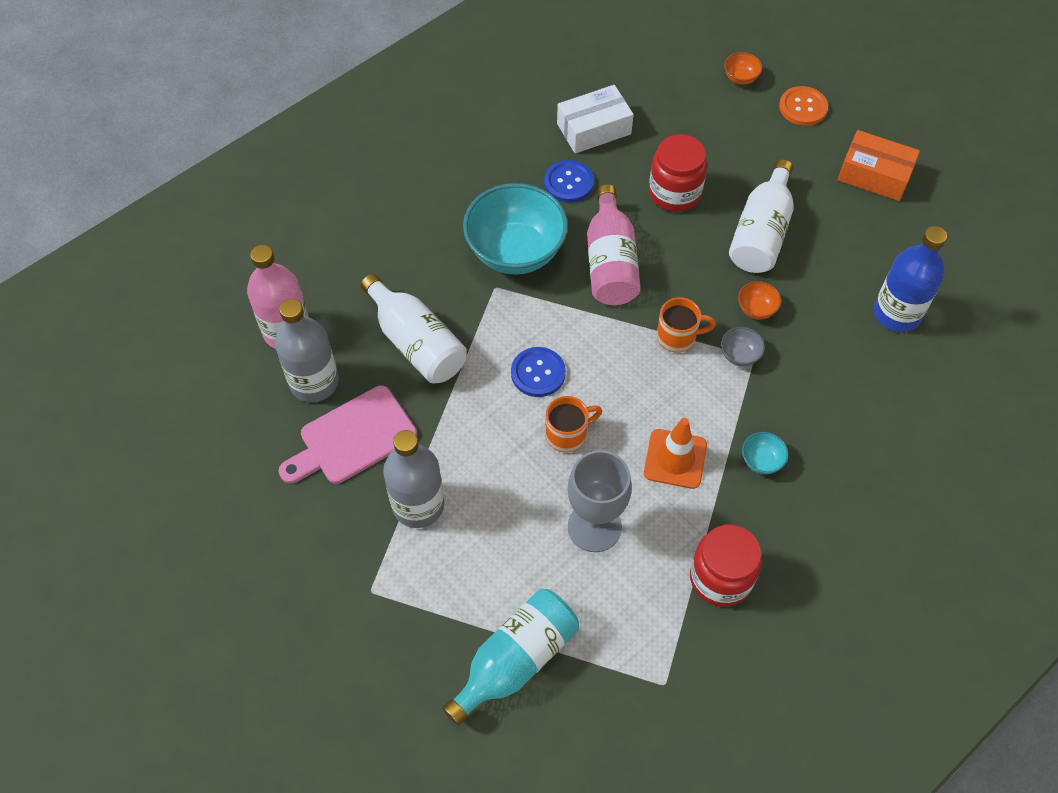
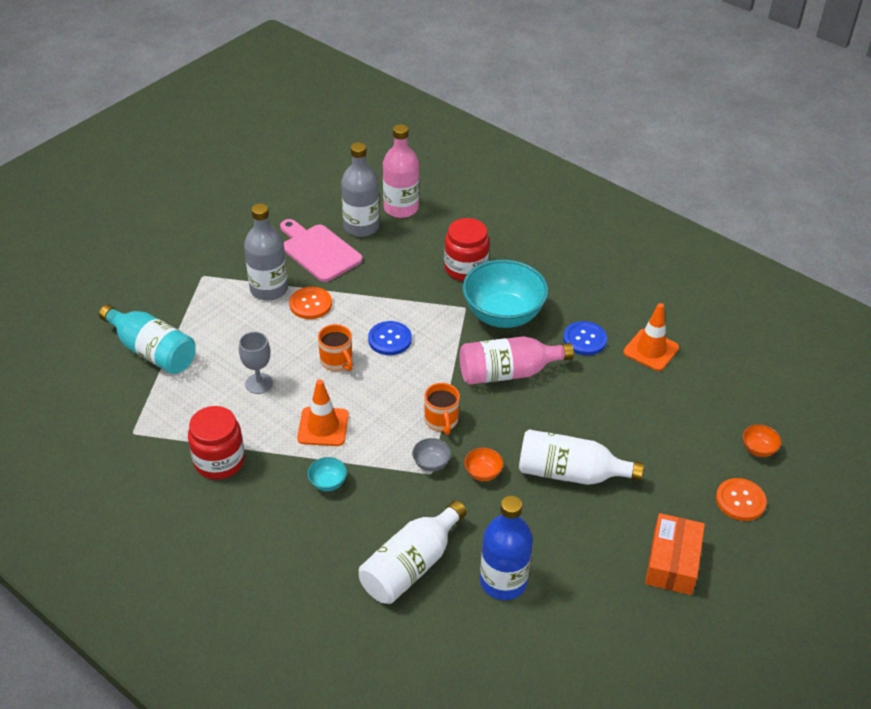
camera: 80 degrees right, 15 degrees down
white bottle [360,274,467,383] -> white bottle moved to [359,500,467,604]
white box [557,85,634,154] -> orange traffic cone [623,303,679,371]
grey goblet [568,450,632,552] -> grey goblet [239,332,273,394], size x0.66
red jar [649,134,707,212] -> red jar moved to [444,218,489,281]
none -> orange button [289,287,332,319]

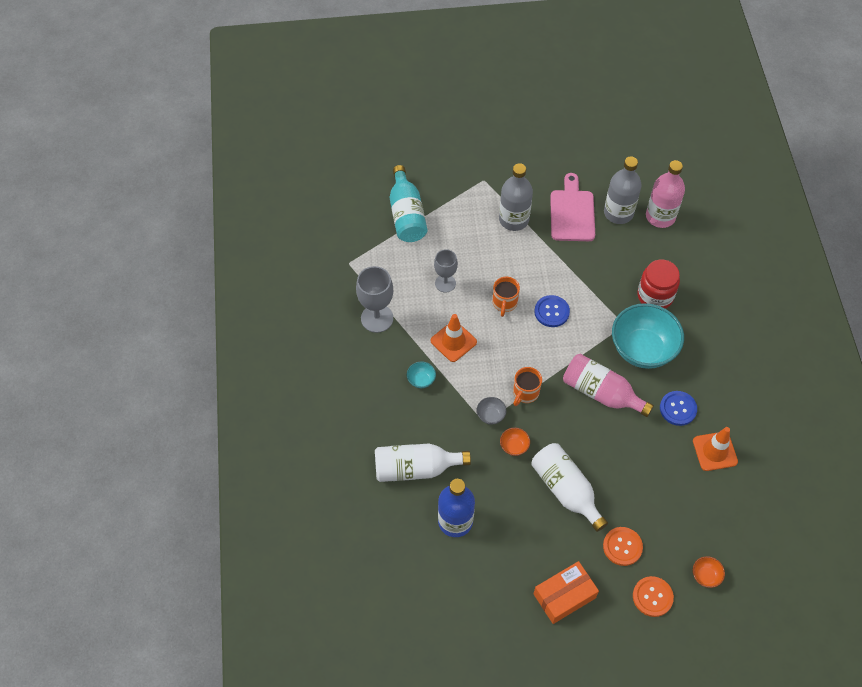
camera: 45 degrees right, 15 degrees up
red jar [188,406,245,480] -> grey goblet [356,266,393,333]
orange button [289,287,332,319] -> orange button moved to [603,527,643,566]

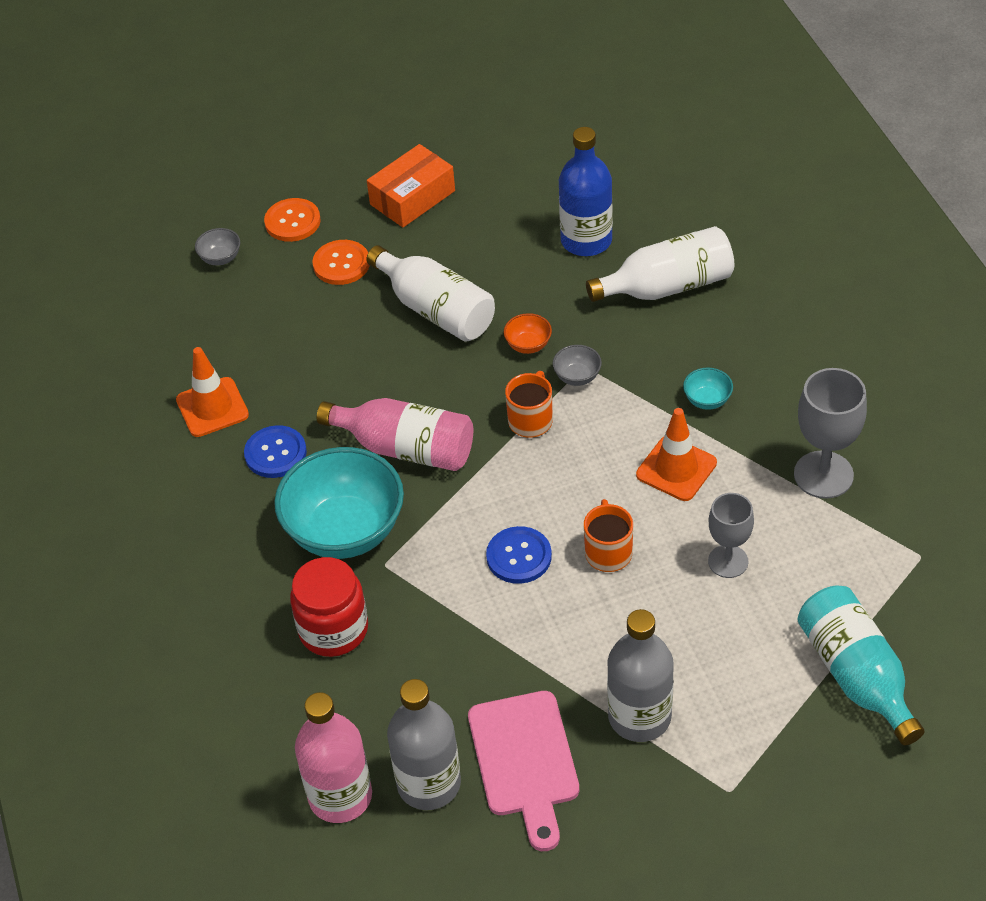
camera: 170 degrees right, 10 degrees down
orange bowl [693,556,725,588] -> grey bowl [195,228,240,265]

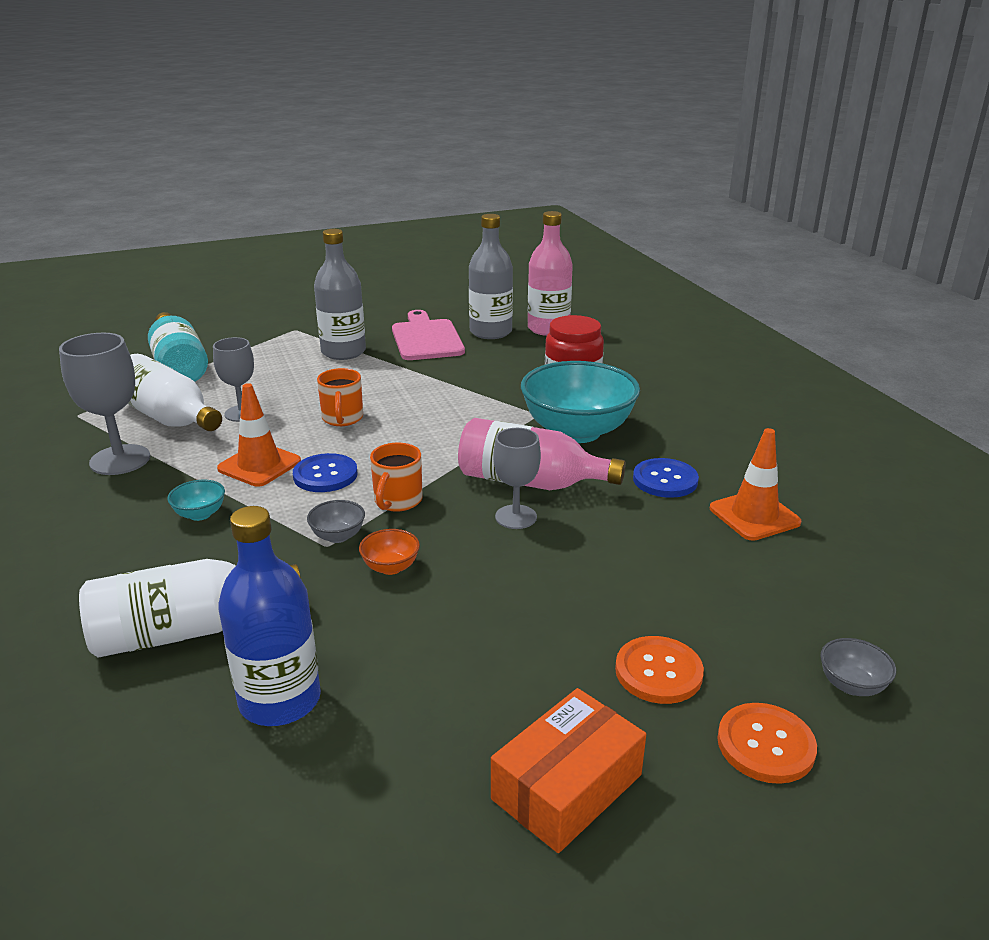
camera: 175 degrees right, 20 degrees down
white bottle [366,245,495,341] -> white bottle moved to [128,354,222,431]
blue button [486,526,552,584] -> blue button moved to [293,453,358,492]
none -> grey goblet [493,428,541,529]

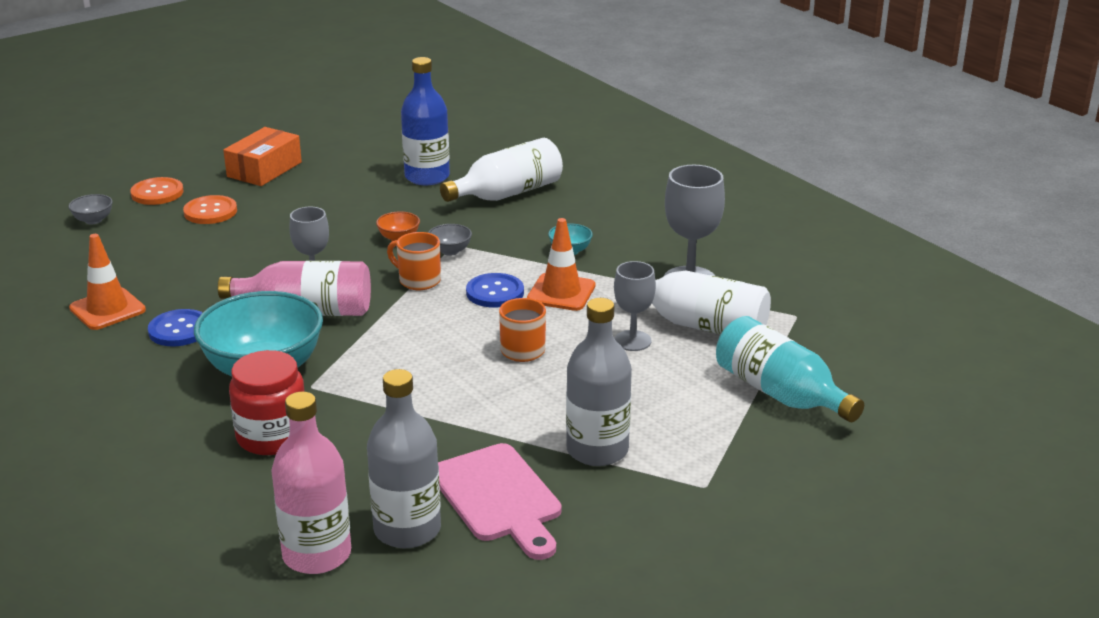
camera: 165 degrees right, 0 degrees up
orange mug [370,443,423,512] -> orange mug turned 60 degrees counterclockwise [387,232,441,290]

